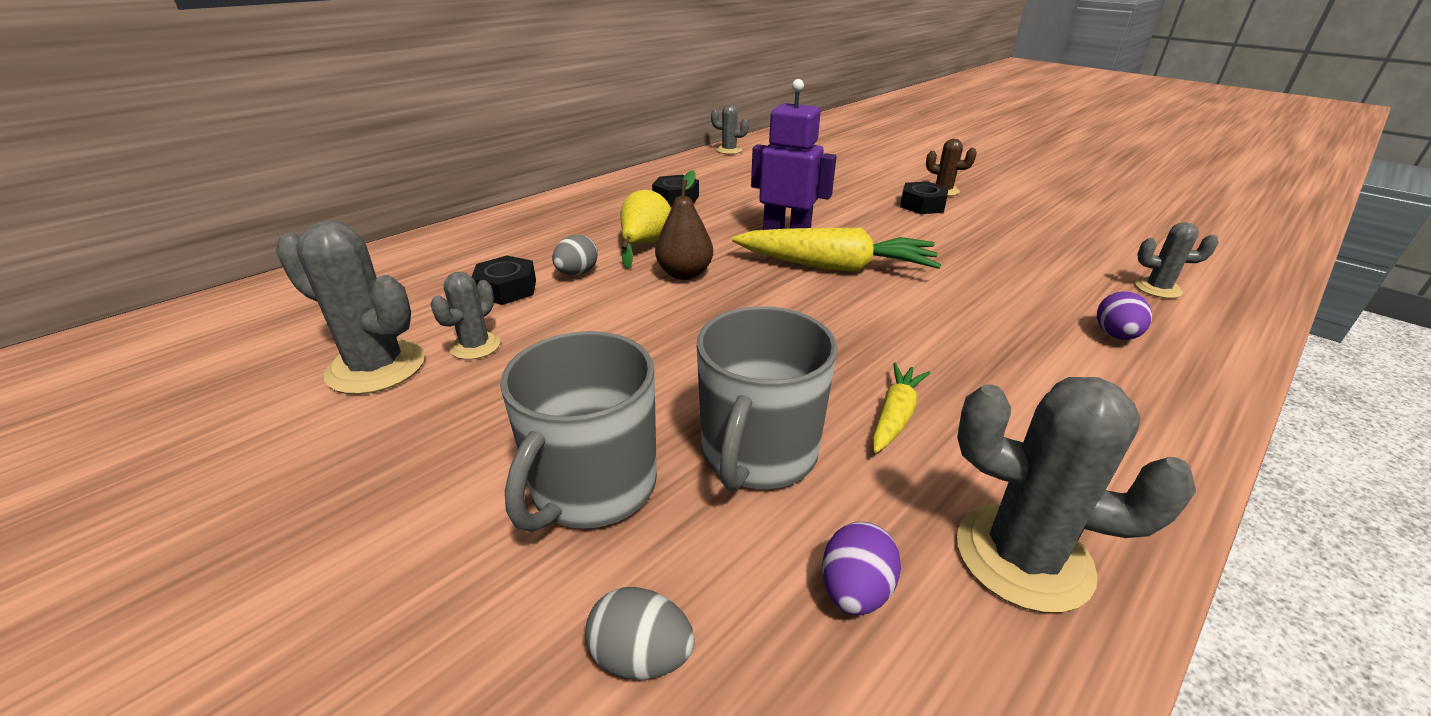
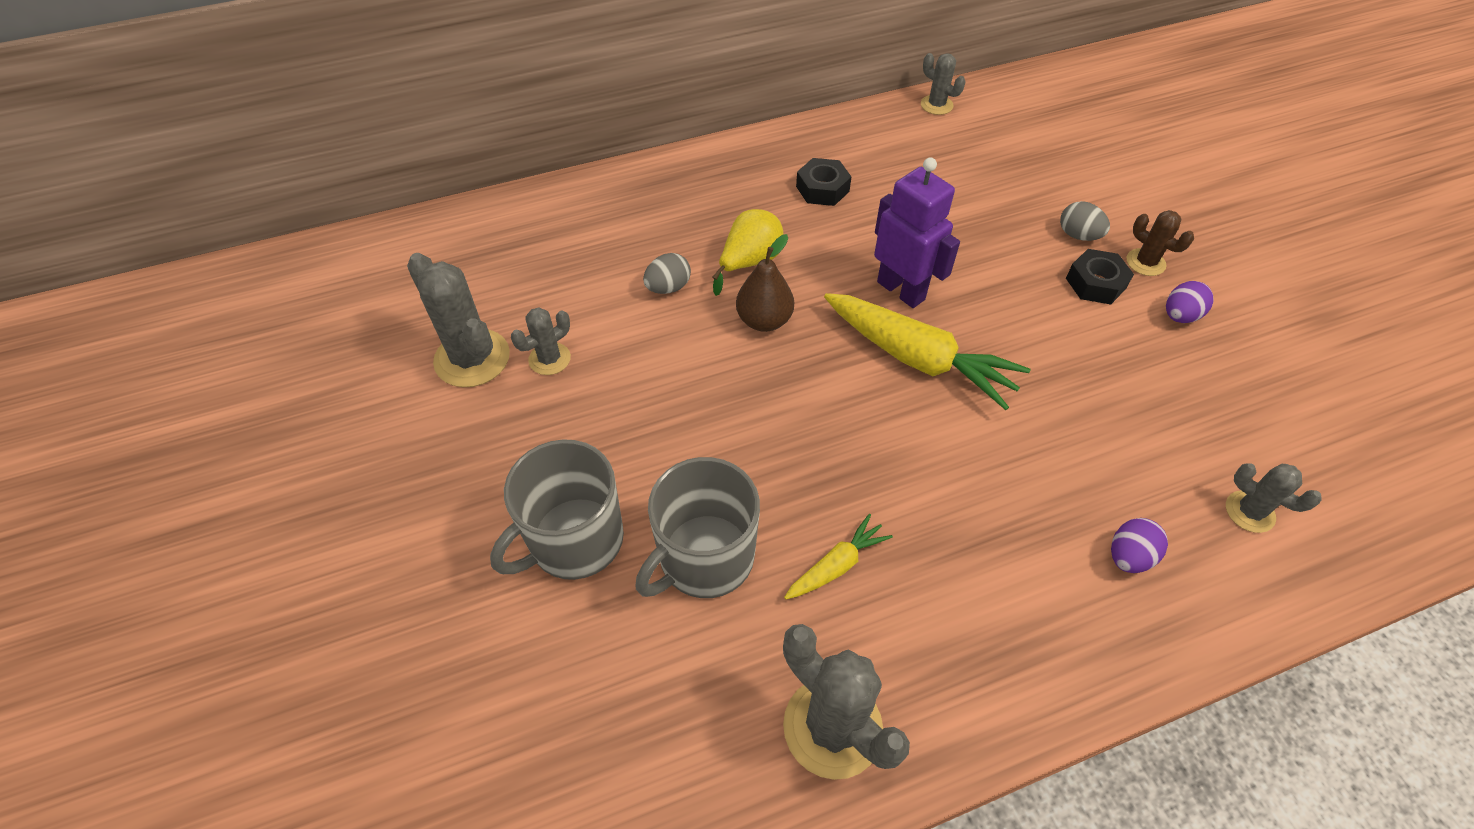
camera: 25 degrees right, 20 degrees up
black nut [472,255,536,305] -> none
grey egg [585,587,695,680] -> grey egg moved to [1060,201,1110,241]
purple egg [822,522,901,615] -> purple egg moved to [1166,281,1214,323]

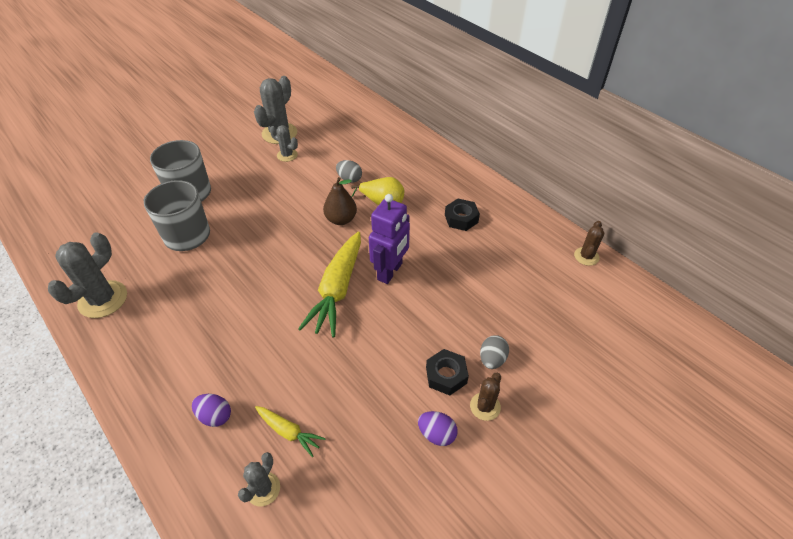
camera: 70 degrees right, 5 degrees down
yellow carrot [784,514,893,599] -> yellow carrot moved to [255,406,326,457]
grey cactus [921,53,965,115] -> brown cactus [574,221,604,266]

